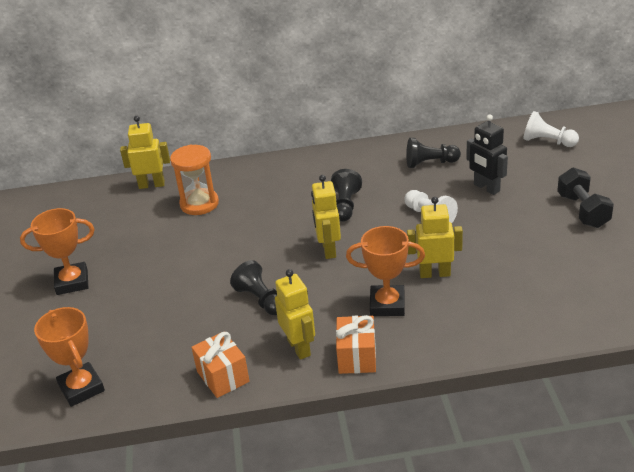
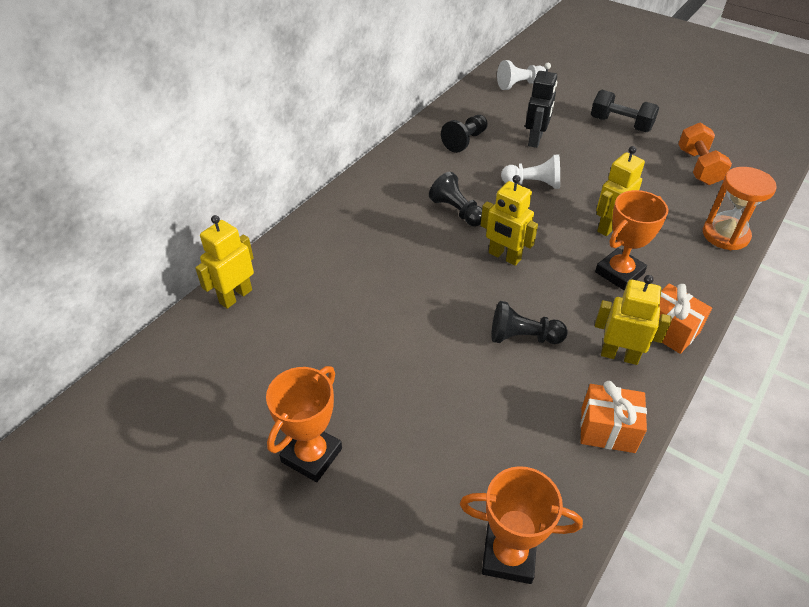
camera: 50 degrees left, 10 degrees up
orange hourglass [170,145,219,215] -> orange hourglass moved to [703,167,777,250]
black robot [466,114,508,195] -> black robot turned 75 degrees counterclockwise [525,63,557,148]
none -> orange dumbbell [678,123,732,185]

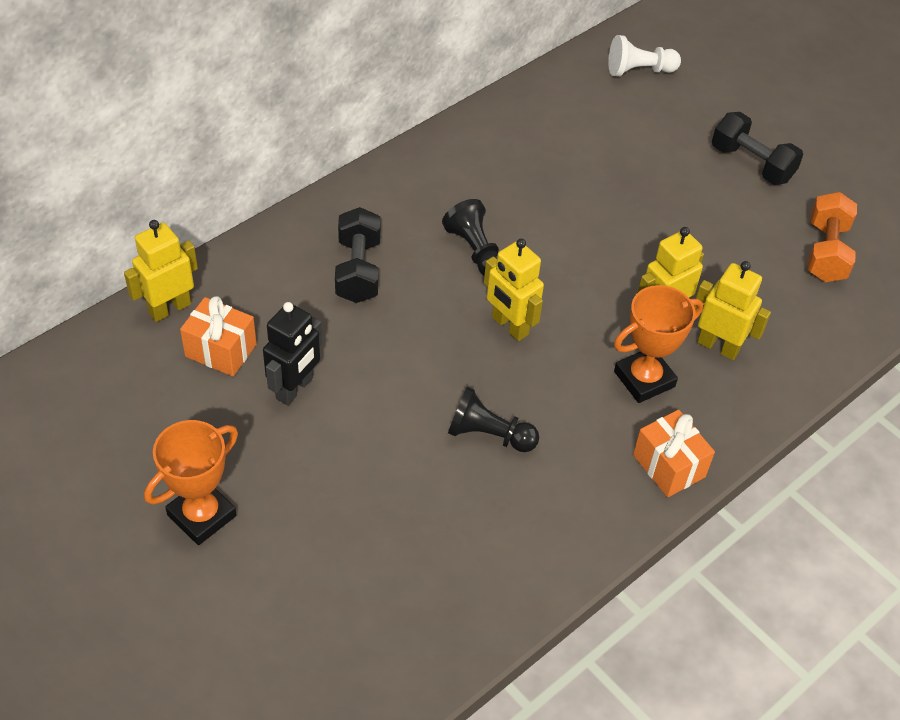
camera: 10 degrees right, 5 degrees up
black pawn [441,115,488,153] -> none
orange trophy [460,466,583,584] -> none
white pawn [501,154,560,189] -> none
black robot [525,63,557,148] -> black robot moved to [263,302,322,405]
orange gift [580,381,647,453] -> orange gift moved to [180,296,257,376]
yellow robot [595,275,672,365] -> yellow robot moved to [694,261,771,360]
orange hourglass [703,167,777,250] -> none
none -> black dumbbell [335,207,380,303]

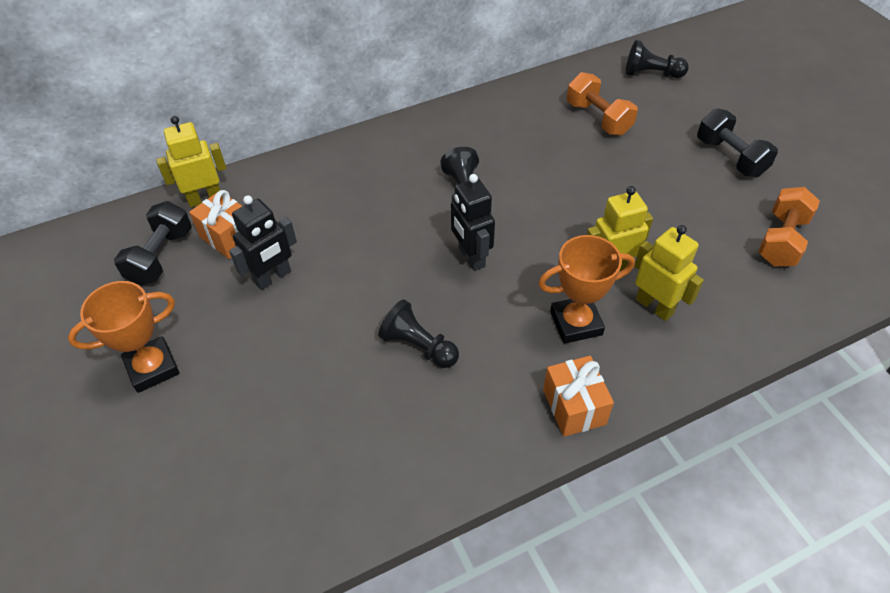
camera: 20 degrees right, 0 degrees up
black dumbbell [335,207,380,303] -> black dumbbell moved to [114,201,192,286]
yellow robot [484,239,544,341] -> black robot [451,174,495,271]
white pawn [608,35,681,77] -> black pawn [626,40,689,78]
none -> orange dumbbell [567,72,638,135]

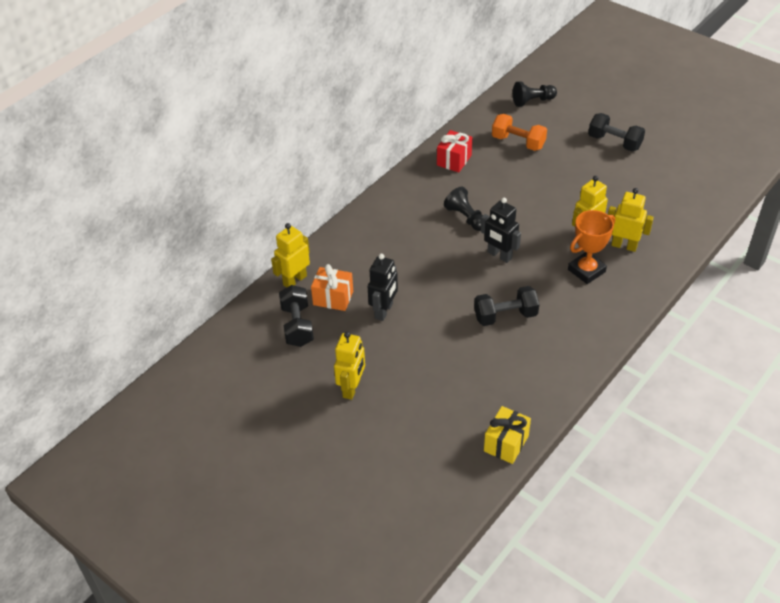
camera: 25 degrees left, 5 degrees down
orange trophy [68,281,180,393] -> yellow robot [334,332,365,400]
black pawn [378,299,459,368] -> black dumbbell [474,286,539,326]
orange gift [543,356,614,437] -> none
orange dumbbell [758,187,820,266] -> none
none -> red gift [437,130,472,172]
none -> yellow gift [484,406,531,464]

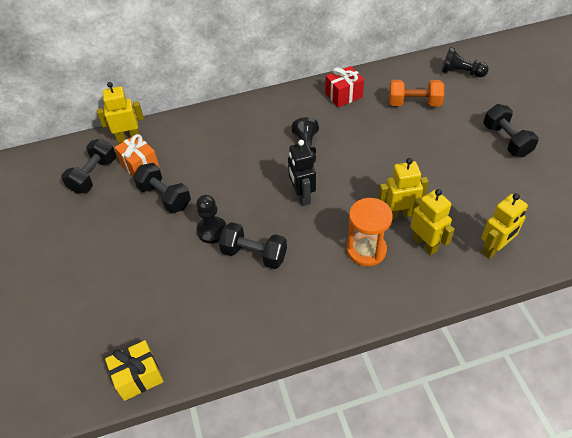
camera: 35 degrees right, 5 degrees up
yellow robot [334,332,365,400] -> yellow robot moved to [481,193,528,259]
black robot [368,254,398,321] -> black dumbbell [133,163,191,213]
orange dumbbell [492,114,547,151] -> orange dumbbell turned 60 degrees counterclockwise [389,80,444,107]
orange trophy [568,210,615,284] -> orange hourglass [347,198,393,267]
none -> black pawn [196,195,226,243]

